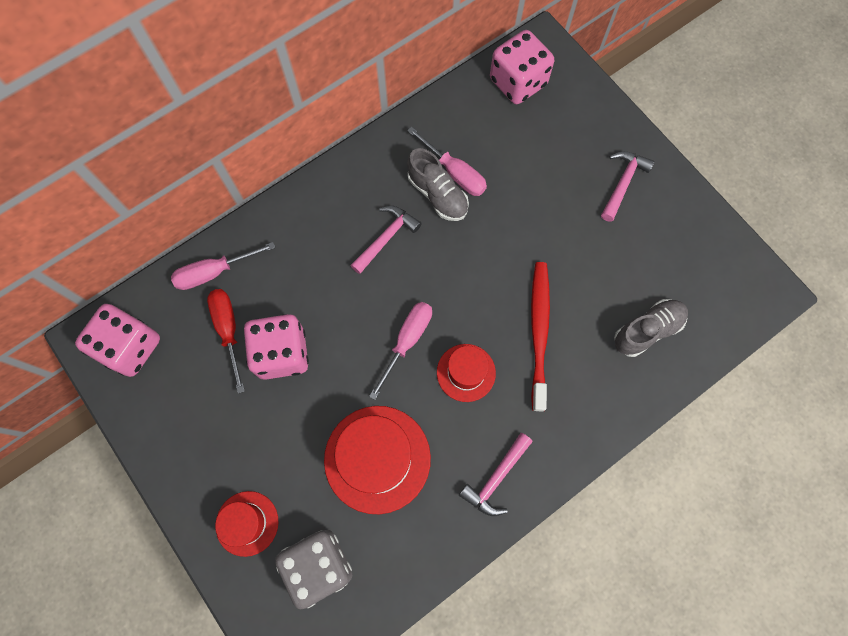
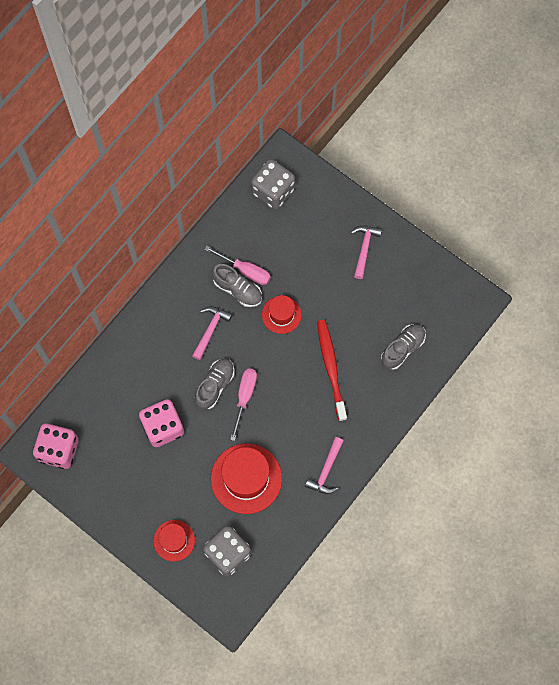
camera: 15 degrees left, 0 degrees up
pink screwdriver [171,242,276,290] -> none
red screwdriver [207,289,245,393] -> none
red hat [437,344,496,402] -> red hat moved to [262,295,302,334]
pink dice [490,30,554,104] -> grey dice [251,159,295,209]
none -> grey shoe [195,359,235,410]

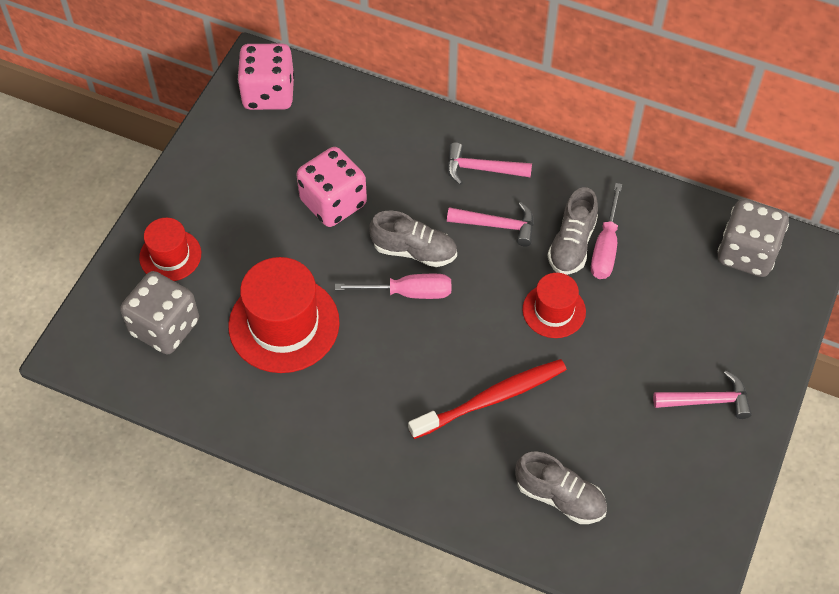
camera: 75 degrees right, 15 degrees down
pink hammer [305,437,343,494] -> pink hammer moved to [447,142,532,185]

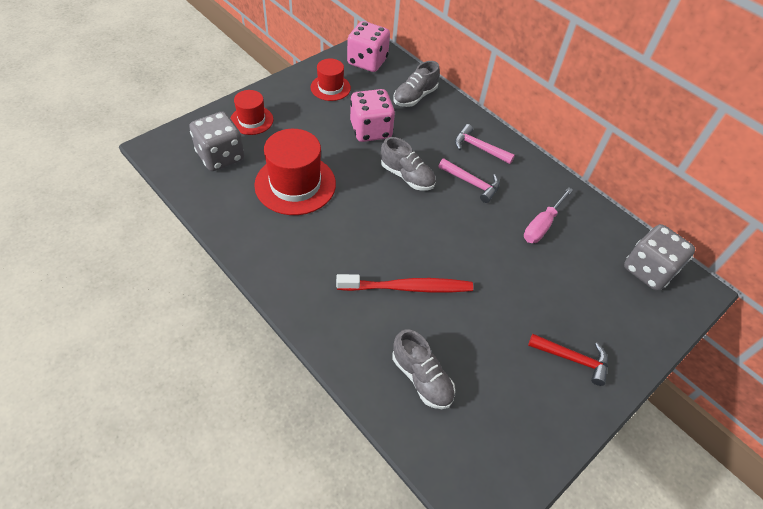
camera: 20 degrees right, 5 degrees down
pink screwdriver [335,274,451,299] -> none
red hat [522,273,586,338] -> red hat moved to [311,58,351,101]
grey shoe [547,187,598,275] -> grey shoe moved to [393,61,440,107]
pink hammer [653,371,752,419] -> red hammer [528,334,608,386]

